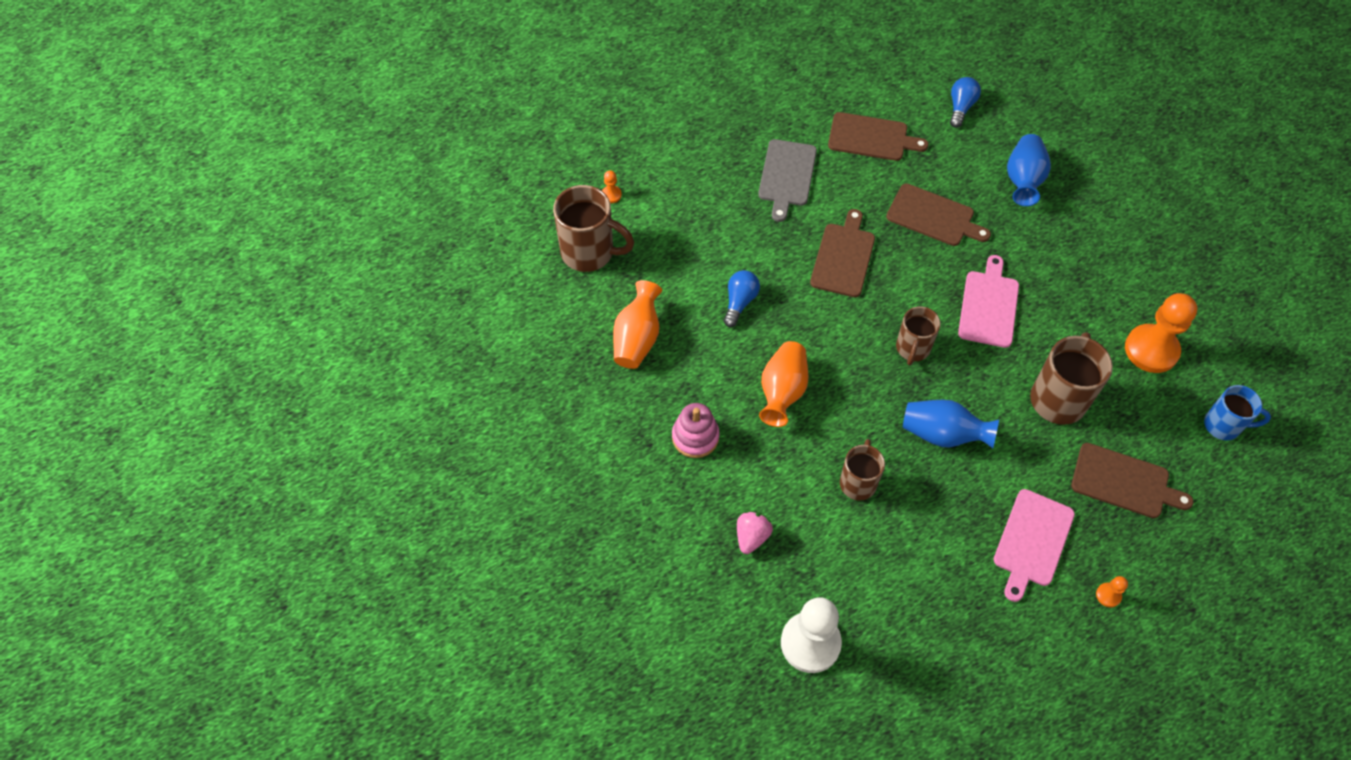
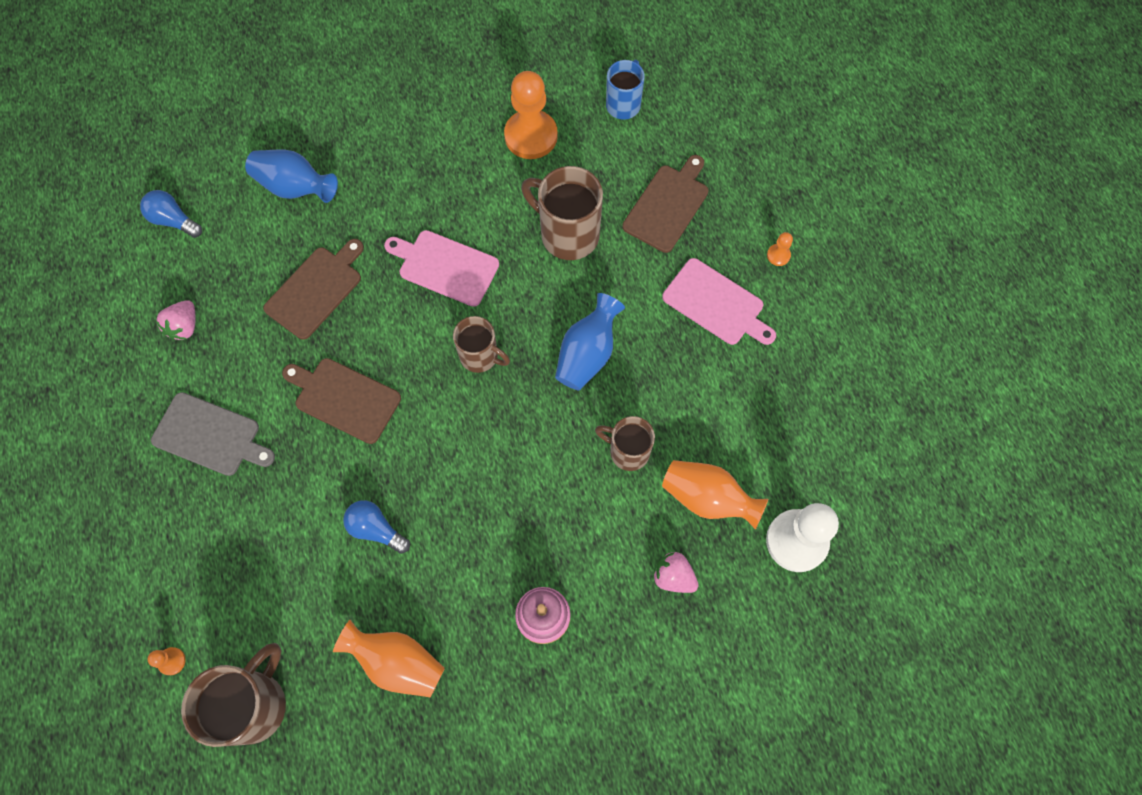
camera: 80 degrees left, 10 degrees up
orange vase [759,341,809,427] -> orange vase moved to [662,460,768,530]
brown cutting board [828,112,929,161] -> pink strawberry [156,300,195,340]

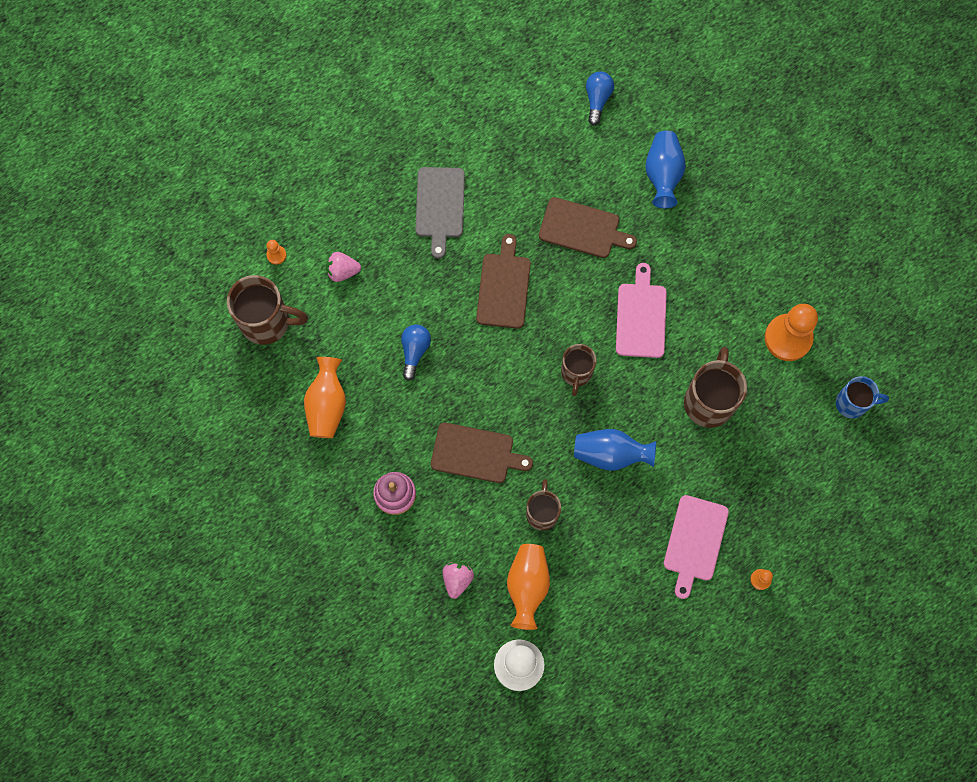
camera: 70 degrees right, 5 degrees up
pink strawberry [156,300,195,340] -> pink strawberry moved to [326,252,361,282]
brown cutting board [622,155,709,253] -> brown cutting board moved to [431,423,533,483]

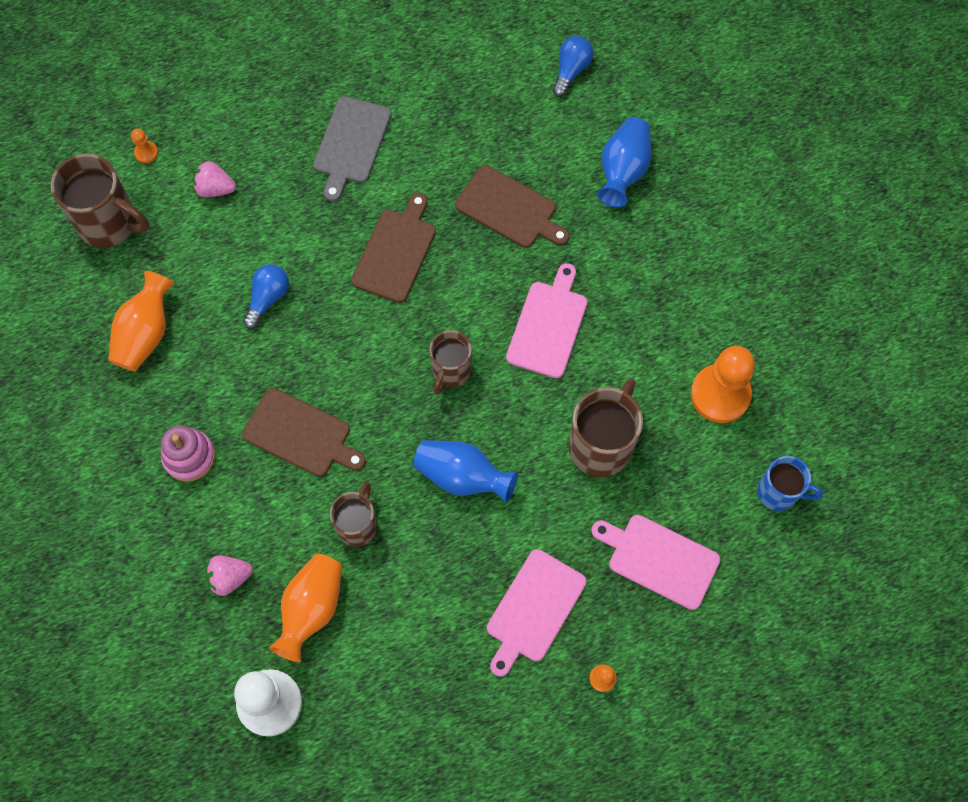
camera: 15 degrees right, 5 degrees down
pink strawberry [443,562,474,599] -> pink strawberry turned 135 degrees counterclockwise [205,555,253,596]
none -> pink cutting board [591,515,720,610]

